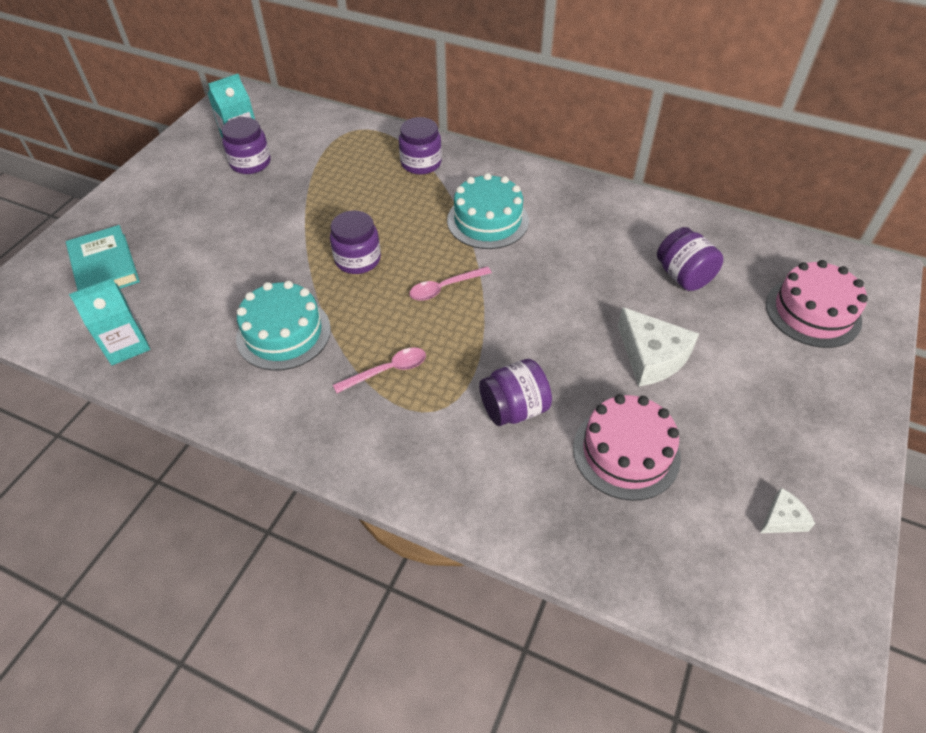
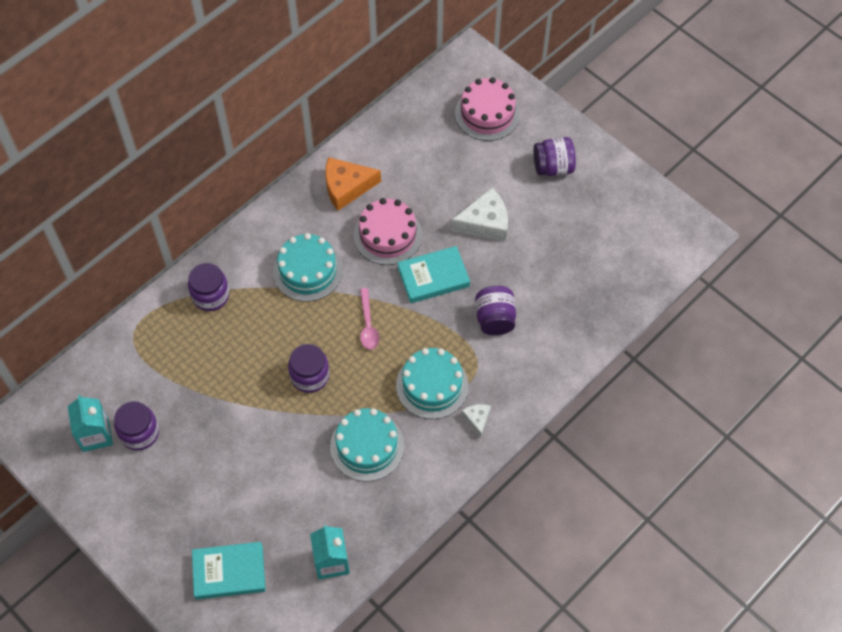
camera: 70 degrees left, 10 degrees up
pink spoon [333,347,426,393] -> turquoise cake [396,348,469,419]
pink cake [573,394,681,501] -> pink cake moved to [354,198,422,265]
purple jar [657,227,724,291] -> purple jar moved to [534,137,576,176]
white cheese [760,488,815,533] -> white cheese moved to [461,404,491,437]
none -> orange cheese [325,157,381,211]
none -> turquoise book [398,246,470,303]

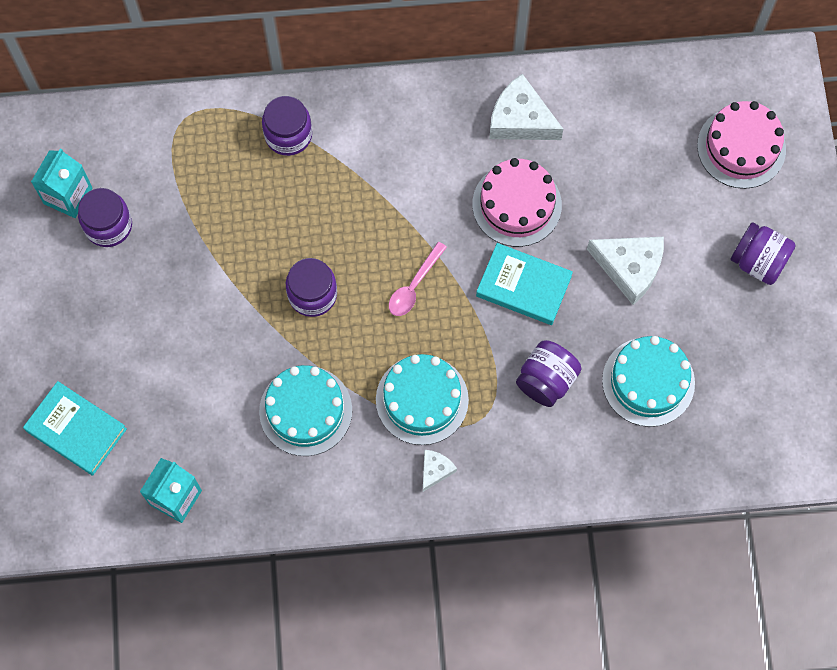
camera: 40 degrees right, 10 degrees up
turquoise cake [273,233,343,302] -> turquoise cake moved to [602,336,695,427]
orange cheese [325,157,381,211] -> white cheese [489,74,563,140]

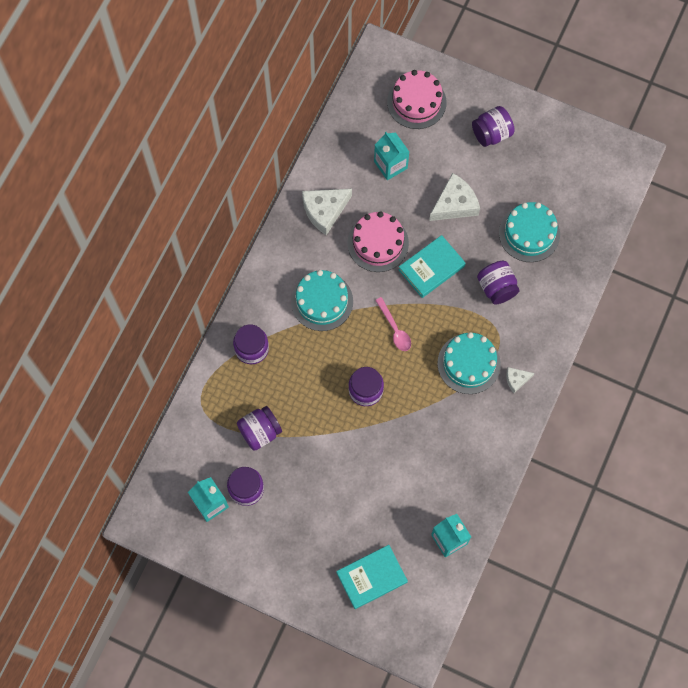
camera: 60 degrees left, 0 degrees up
turquoise cake [259,365,352,456] -> turquoise cake moved to [291,270,353,331]
white cheese [423,450,457,492] -> white cheese turned 75 degrees counterclockwise [506,367,534,393]
none -> purple jar [237,406,282,451]
none -> turquoise carton [374,132,409,180]

